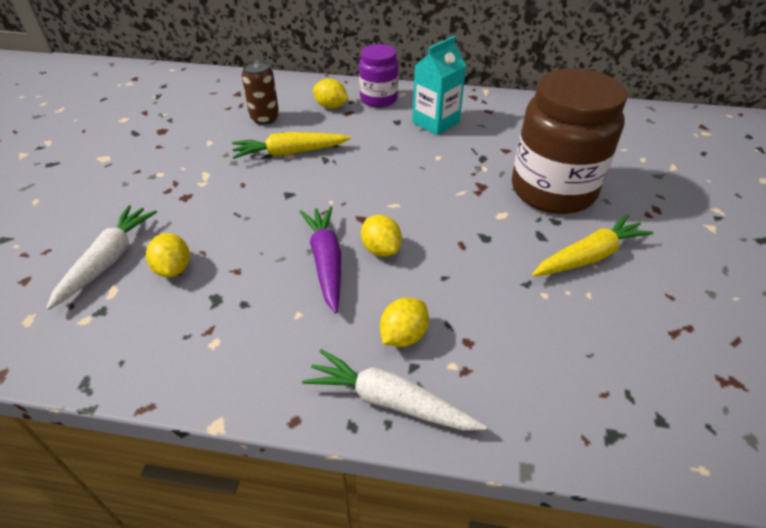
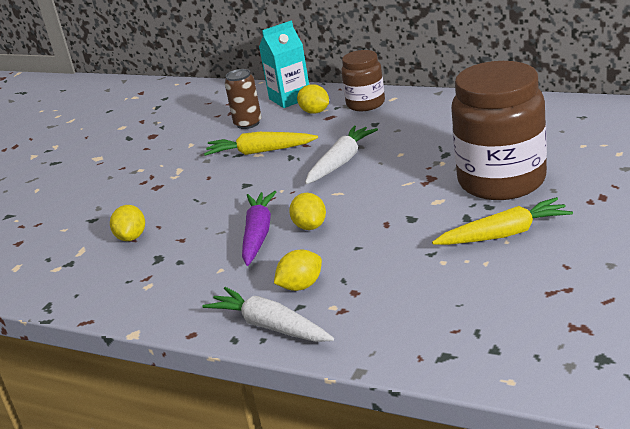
camera: 20 degrees right, 15 degrees down
white carrot [46,205,157,310] -> white carrot moved to [305,126,378,184]
purple jar [359,44,399,107] -> brown jar [341,50,385,111]
turquoise carton [412,36,466,135] -> turquoise carton moved to [259,21,309,108]

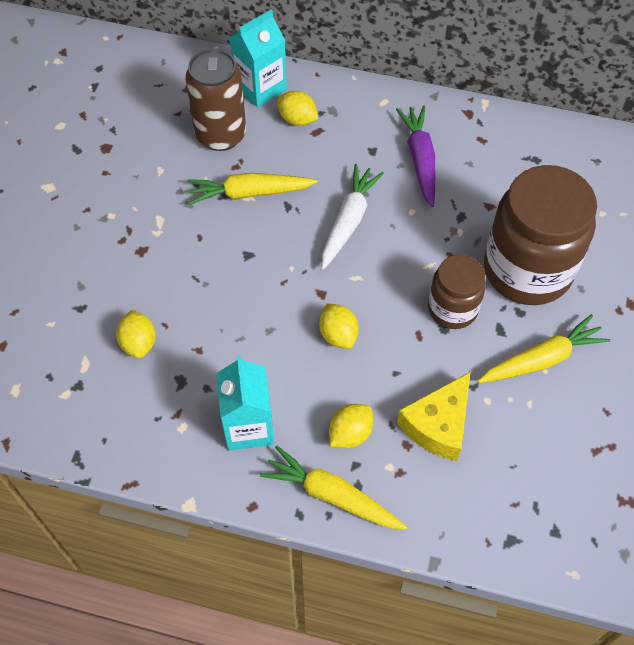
camera: 15 degrees left, 30 degrees up
white carrot [203,287,334,342] -> yellow carrot [260,446,407,530]
brown can [225,69,262,129] -> brown can [185,49,246,151], size x1.52
purple carrot [242,191,276,266] -> purple carrot moved to [396,106,435,207]
brown jar [341,50,385,111] -> brown jar moved to [428,255,486,329]
none -> turquoise carton [216,355,274,450]
none -> yellow cheese [397,372,470,461]

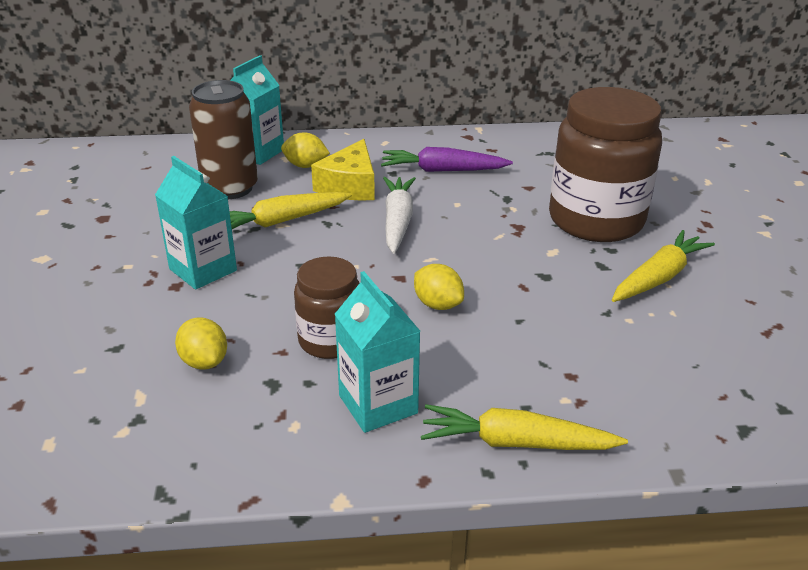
camera: 20 degrees left, 25 degrees down
yellow lemon [329,404,373,448] -> none
purple carrot [396,106,435,207] -> purple carrot turned 60 degrees counterclockwise [381,147,513,172]
yellow cheese [397,372,470,461] -> yellow cheese moved to [311,139,375,201]
brown jar [428,255,486,329] -> brown jar moved to [294,257,359,359]
none -> turquoise carton [155,156,237,290]

